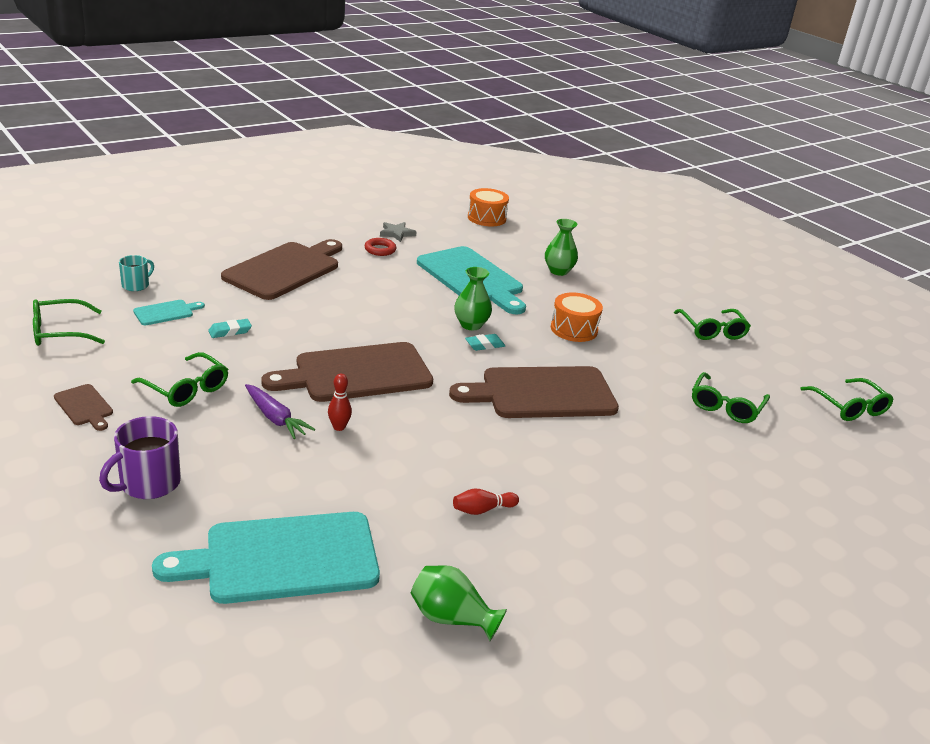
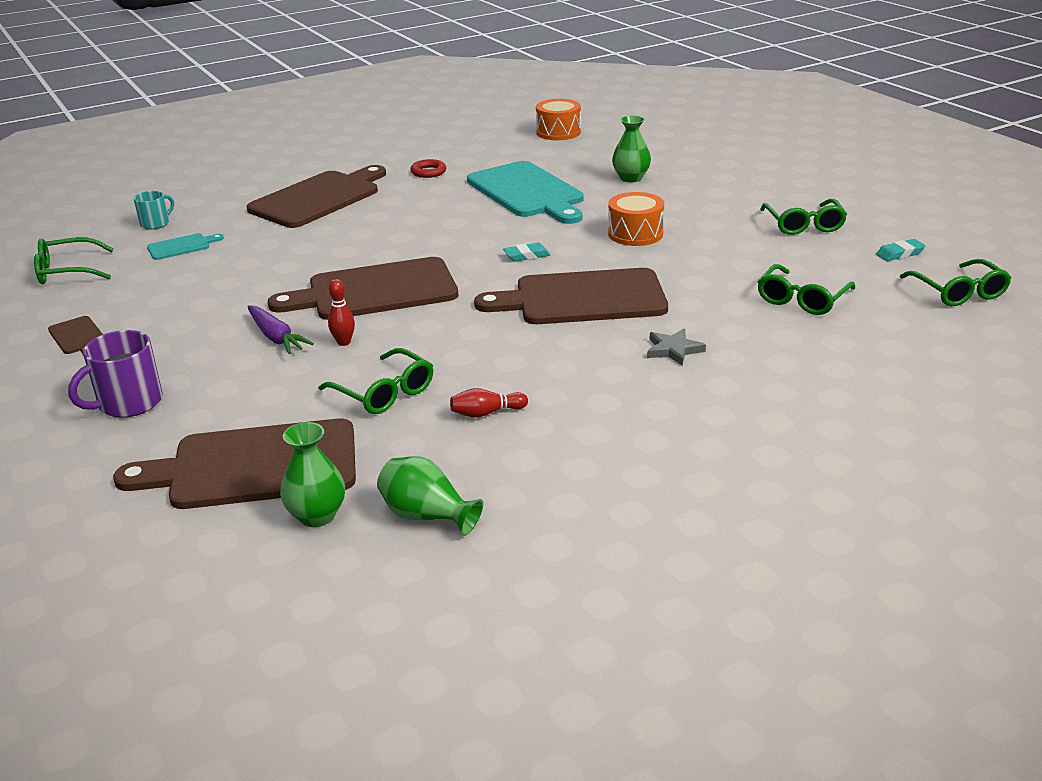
camera: 10 degrees right, 0 degrees up
green glasses [131,352,228,407] -> green glasses moved to [318,348,433,414]
turquoise cutting board [152,512,380,604] -> brown cutting board [113,418,356,509]
turquoise eraser [208,319,252,338] -> turquoise eraser moved to [876,239,926,261]
grey star [380,222,417,242] -> grey star moved to [647,329,706,366]
green vase [454,267,492,330] -> green vase moved to [280,422,345,527]

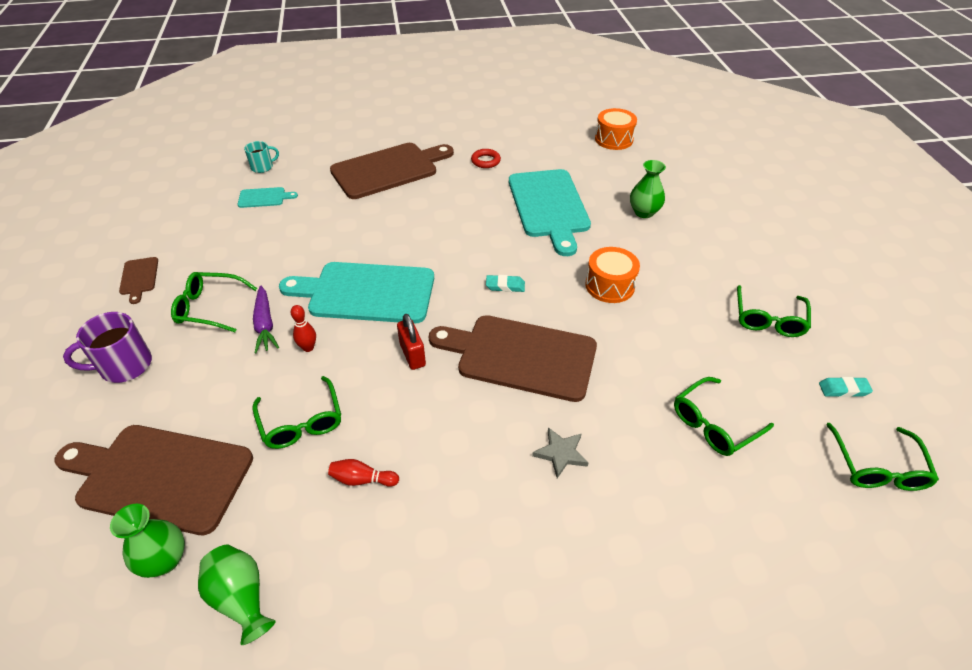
camera: 20 degrees right, 15 degrees up
green glasses [34,237,113,284] -> green glasses moved to [171,272,257,332]
brown cutting board [268,257,458,320] -> turquoise cutting board [279,262,434,324]
none -> red padlock [397,314,426,370]

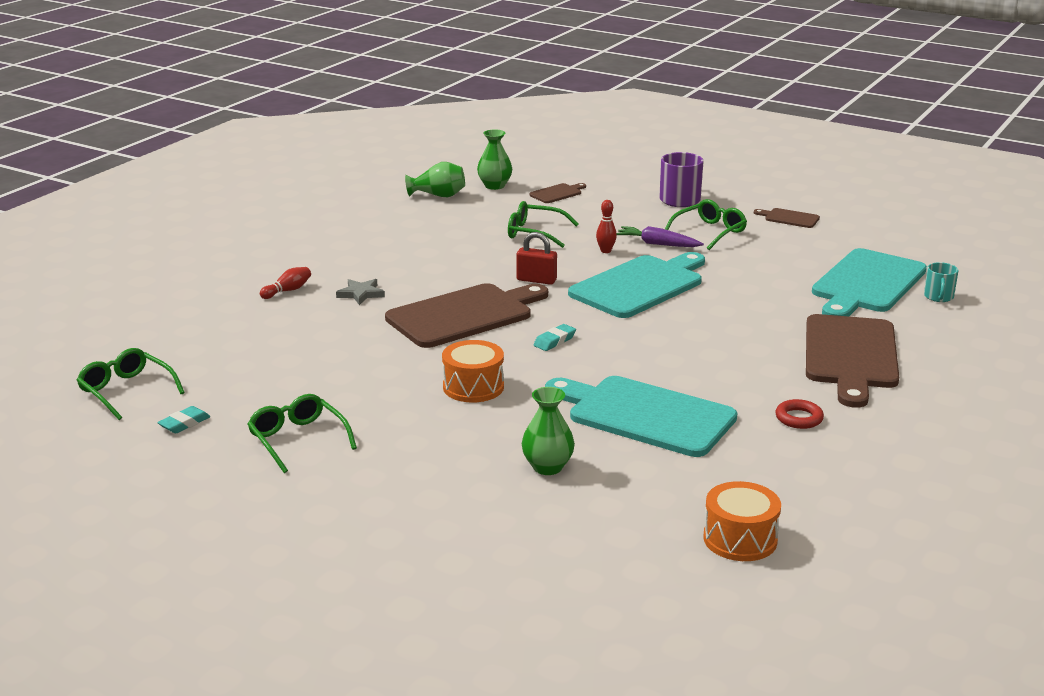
camera: 130 degrees right, 20 degrees down
brown cutting board [54,425,253,535] -> brown cutting board [529,183,586,203], size x0.44
turquoise cutting board [238,187,298,208] -> turquoise cutting board [812,248,927,316], size x2.28
red bowling pin [328,459,399,487] -> red bowling pin moved to [260,267,311,299]
green glasses [674,377,774,456] -> none

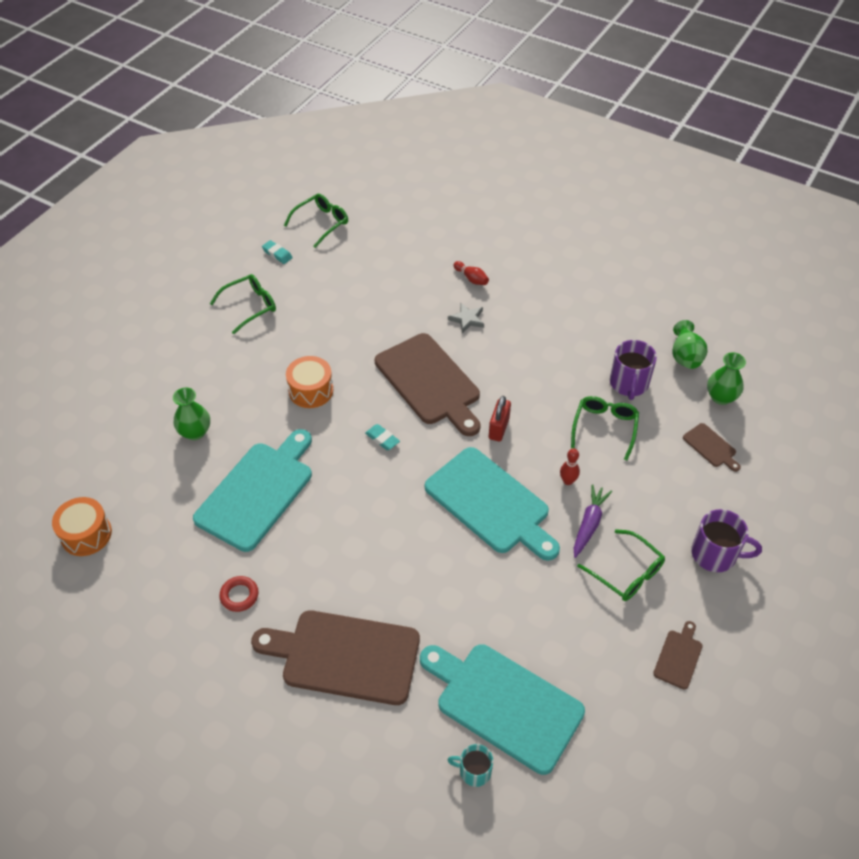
camera: 90 degrees right, 25 degrees up
none -> purple mug [610,340,657,400]

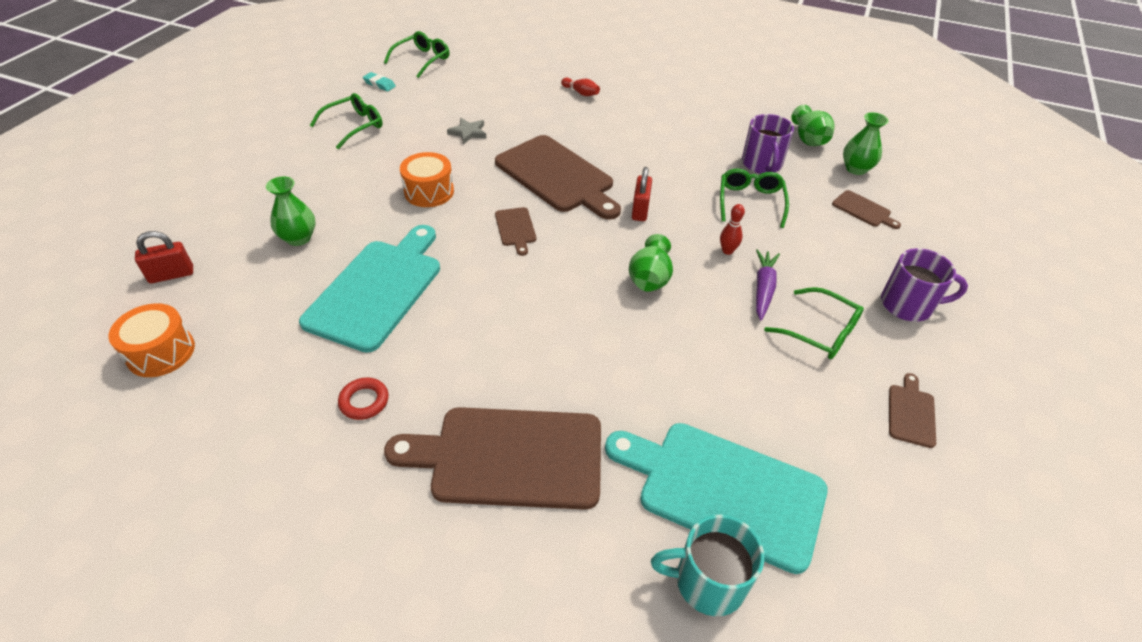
camera: 10 degrees left, 5 degrees down
turquoise eraser [365,424,400,450] -> brown cutting board [495,207,536,256]
turquoise cutting board [425,447,560,561] -> green vase [629,234,673,292]
grey star [448,303,484,333] -> grey star moved to [447,118,487,144]
turquoise mug [448,744,493,787] -> turquoise mug [651,515,764,616], size x1.64
none -> red padlock [135,231,193,283]

